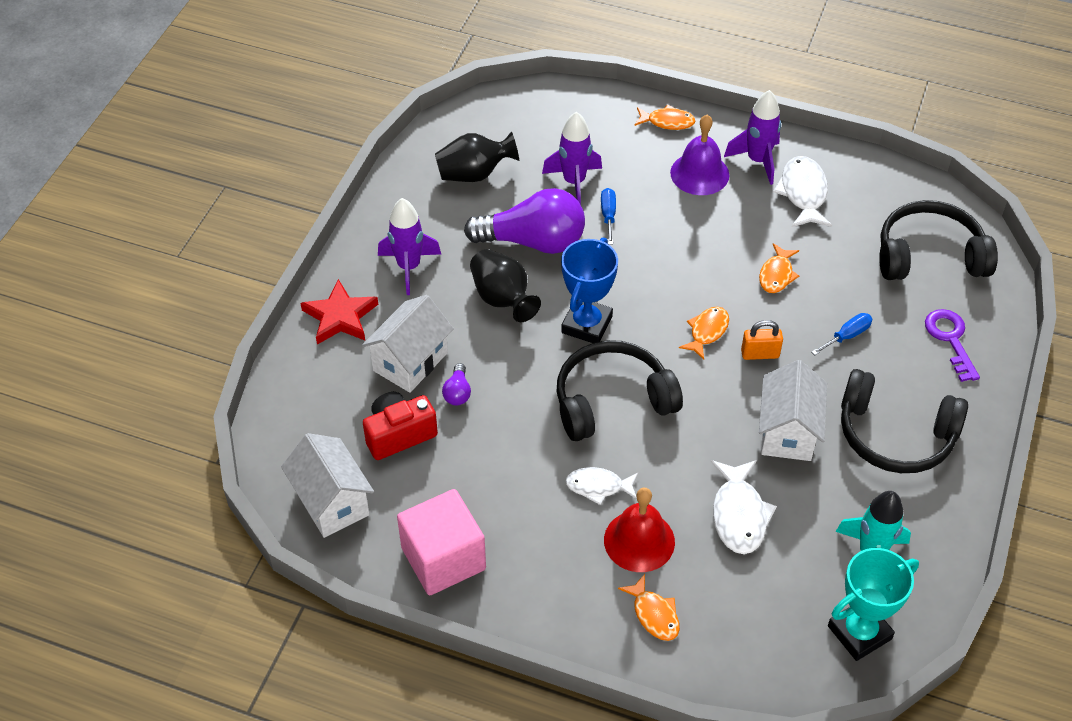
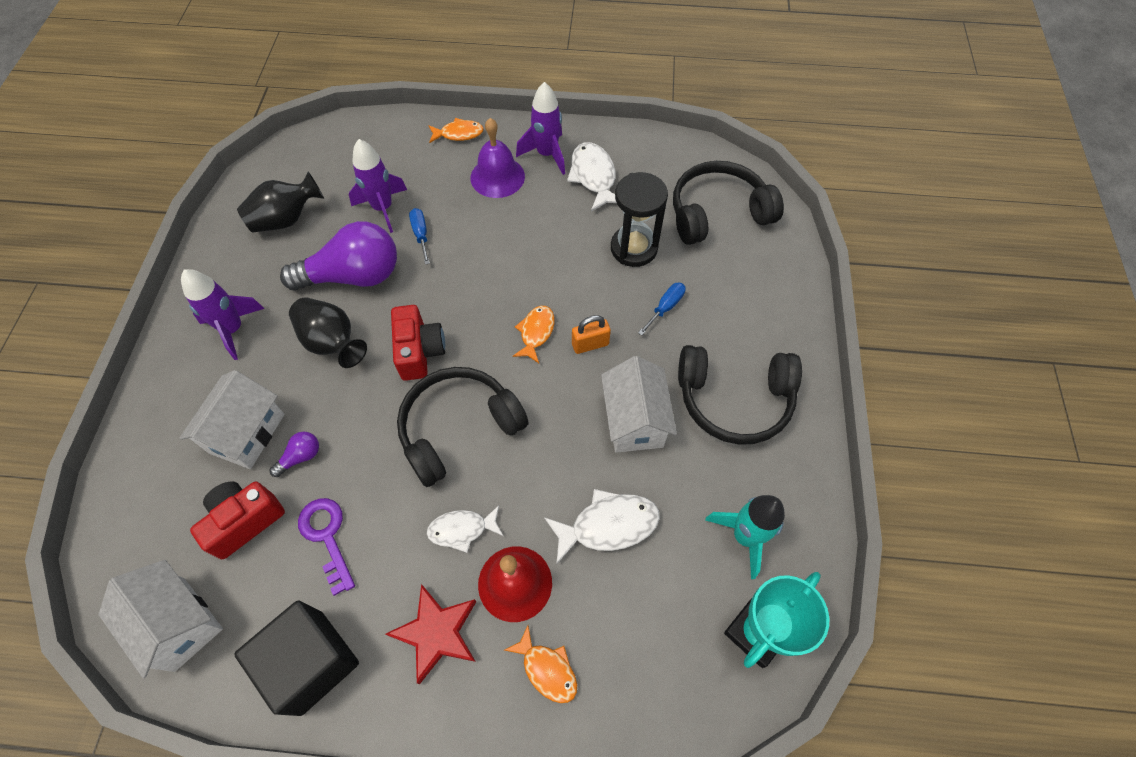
camera: 15 degrees left, 10 degrees up
red star [300,279,378,345] -> red star moved to [386,584,476,684]
pink cube [397,489,486,595] -> black cube [234,601,359,716]
purple light bulb [442,363,471,405] -> purple light bulb turned 120 degrees counterclockwise [269,432,319,477]
blue trophy [561,238,618,343] -> red camera [391,305,445,381]
white fish [711,460,777,554] -> white fish turned 90 degrees counterclockwise [544,489,660,565]
orange fish [759,243,799,293] -> none
purple key [925,309,980,382] -> purple key moved to [298,498,355,596]
none -> black hourglass [611,172,668,267]

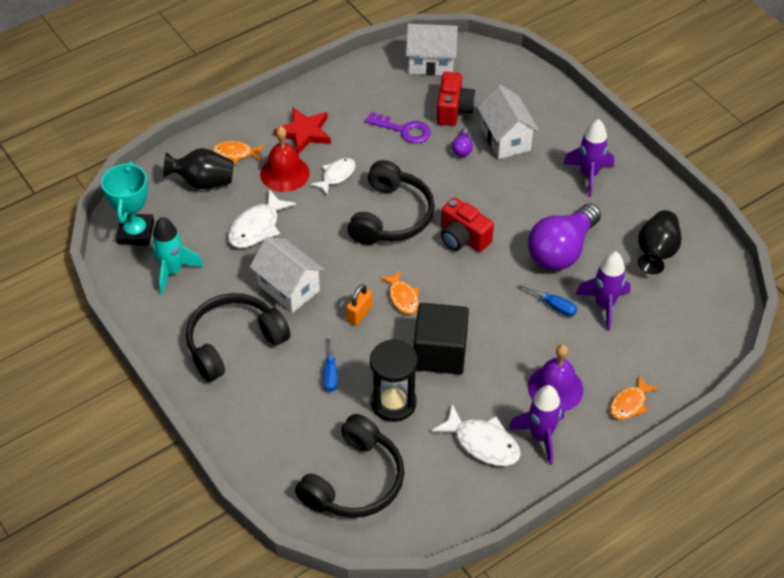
camera: 140 degrees right, 10 degrees down
black cube [234,601,359,716] -> black cube moved to [414,303,469,375]
black vase [289,297,367,368] -> black vase moved to [163,148,233,189]

